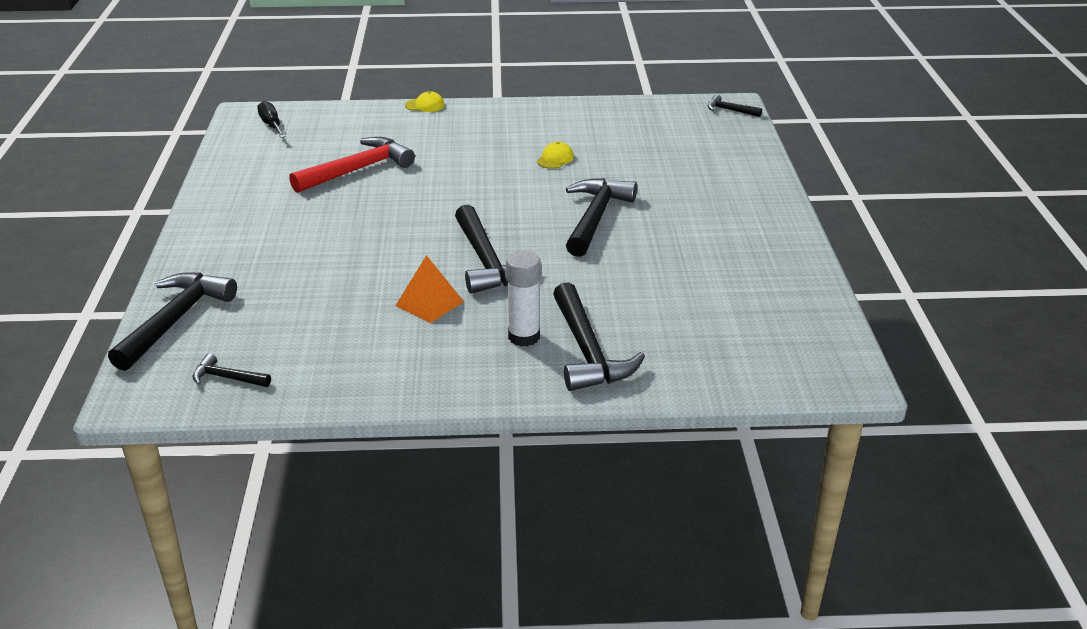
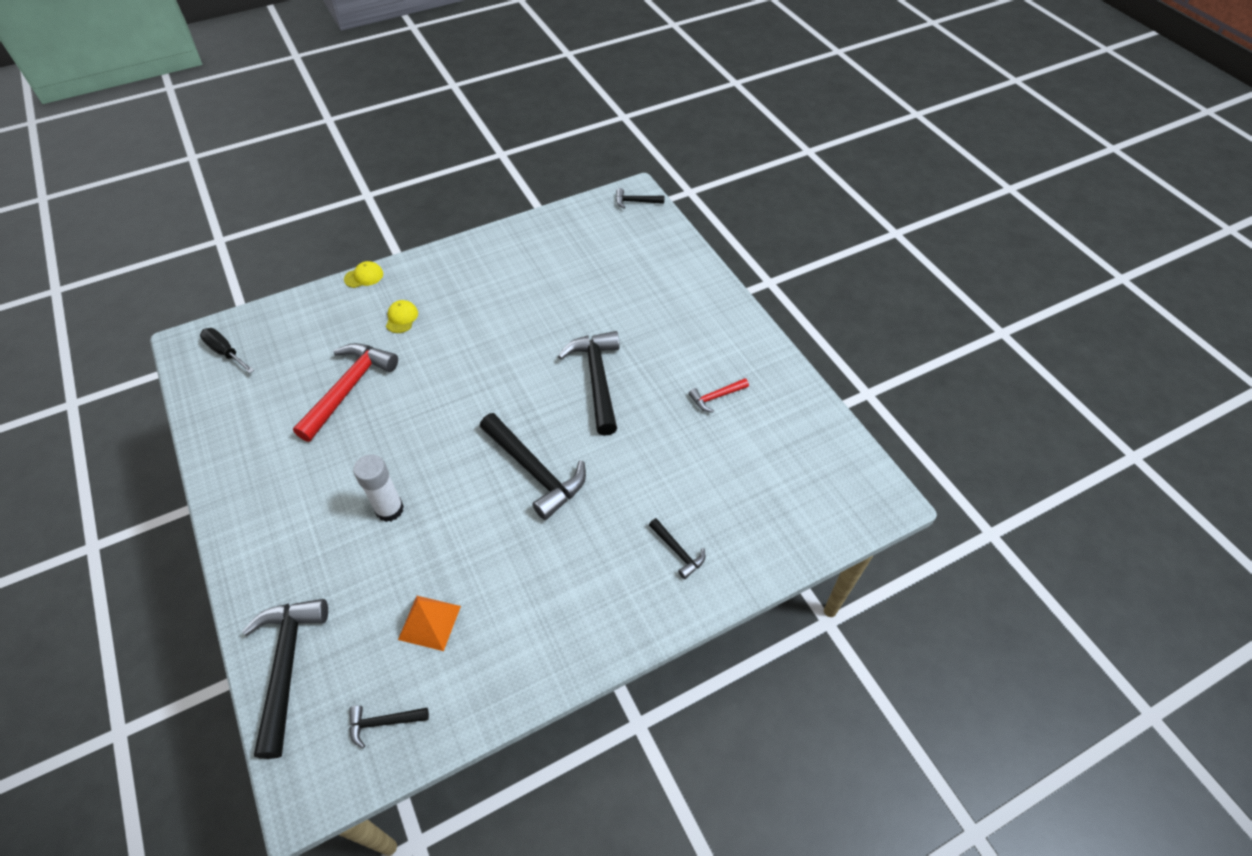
camera: 25 degrees left, 20 degrees up
orange pyramid [395,255,464,323] -> orange pyramid moved to [398,596,461,651]
white glue stick [506,251,541,347] -> white glue stick moved to [353,454,404,522]
yellow cap [537,142,574,169] -> yellow cap moved to [386,300,418,333]
black hammer [553,282,645,391] -> black hammer [649,518,705,579], size x0.49
none -> red hammer [689,378,749,413]

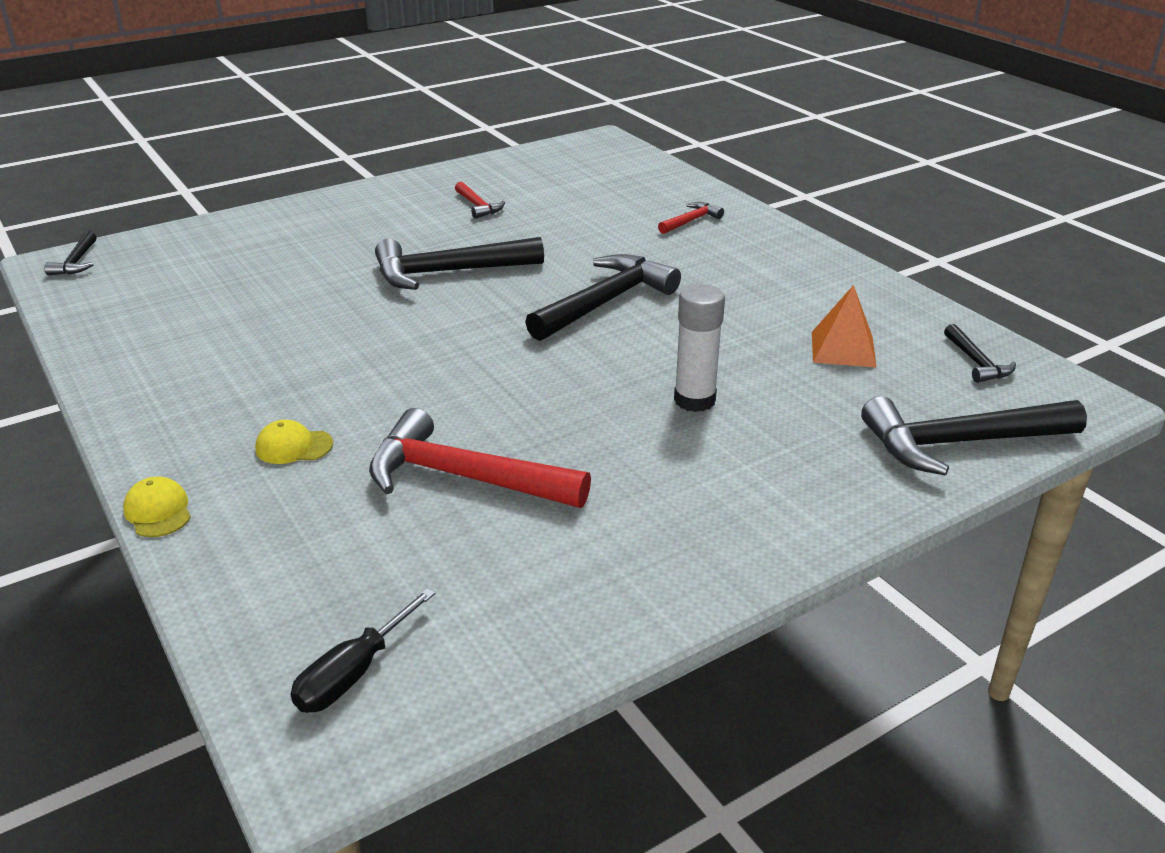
camera: 95 degrees left, 20 degrees down
black hammer [649,518,705,579] -> red hammer [658,202,724,234]

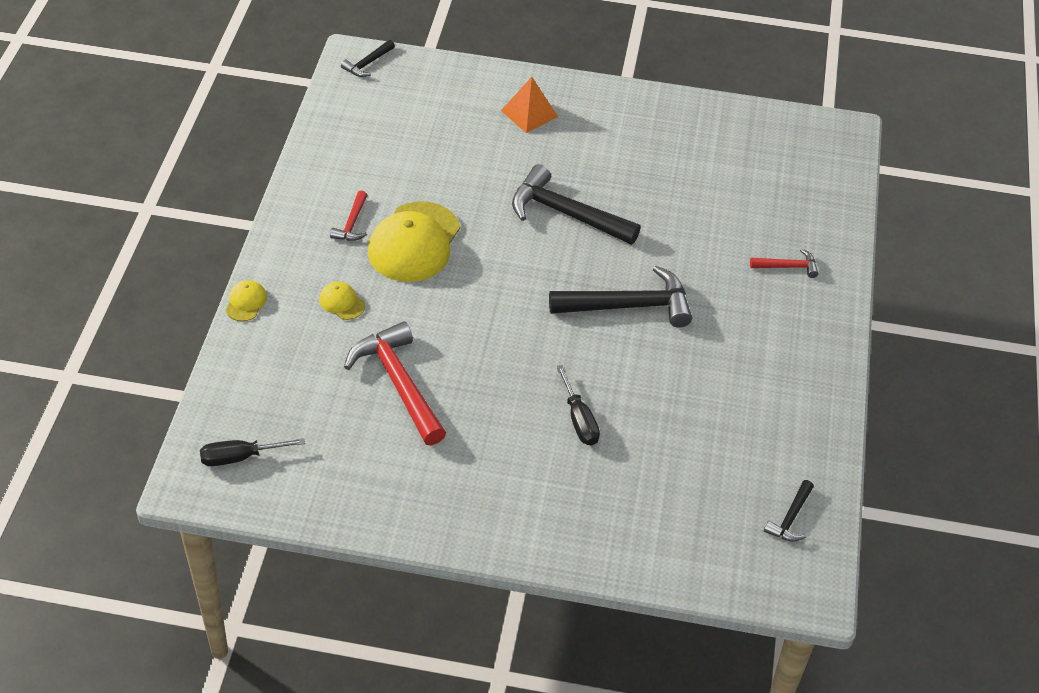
camera: 40 degrees right, 15 degrees up
red hammer [455,182,505,219] -> red hammer moved to [330,190,367,241]
white glue stick [674,284,725,412] -> black screwdriver [556,365,600,445]
orange pyramid [812,285,877,368] -> orange pyramid moved to [501,77,558,133]
black hammer [861,396,1087,476] -> none
none -> yellow cap [368,201,460,282]

